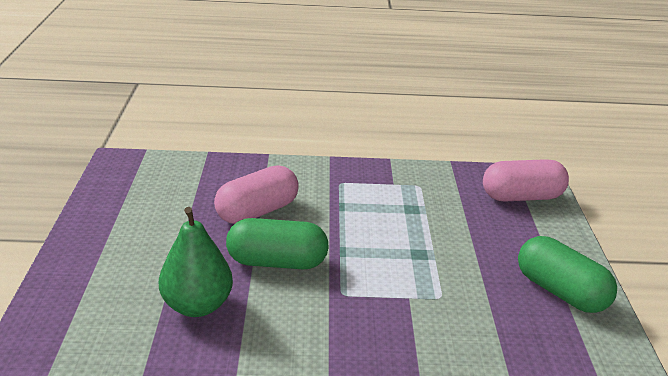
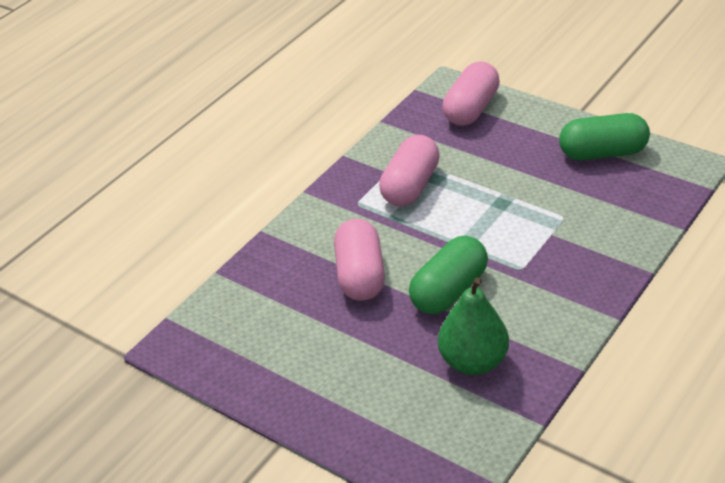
camera: 50 degrees left, 10 degrees up
none -> pink capsule [379,135,440,207]

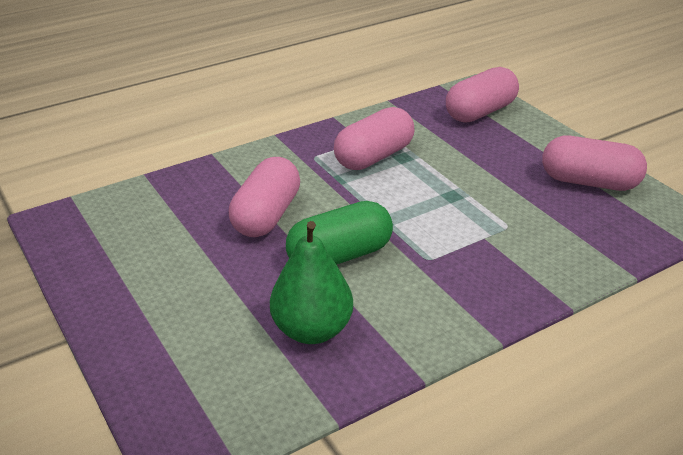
camera: 20 degrees right, 5 degrees down
green capsule [559,113,650,161] -> pink capsule [542,136,647,191]

